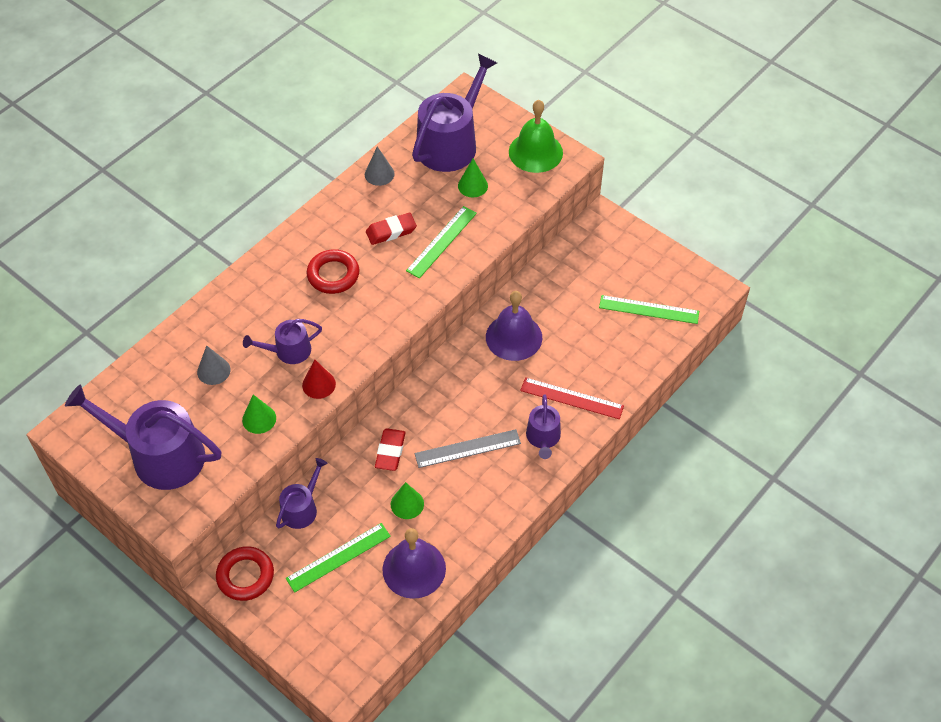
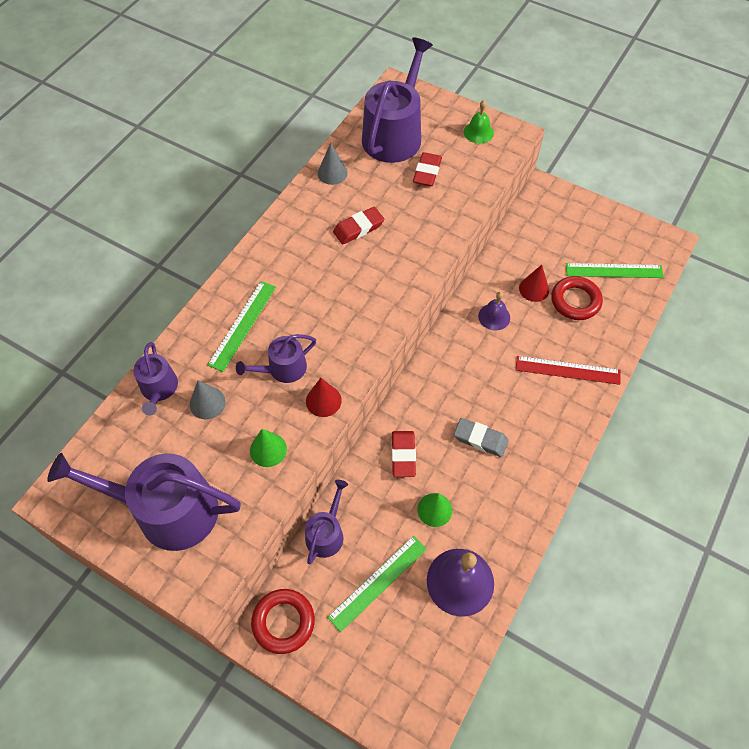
camera: 10 degrees left, 5 degrees up
red ring [306,249,360,294] -> red ring moved to [551,276,603,320]
green ruler [406,206,477,279] -> green ruler moved to [207,281,276,372]
grey ruler [415,429,521,468] -> grey eraser [454,418,509,457]
green cone [458,159,488,197] -> red eraser [413,152,442,186]
purple bell [486,291,542,361] -> purple bell [478,292,510,331], size x0.57
green bell [509,100,563,173] -> green bell [464,100,494,143], size x0.57
purple watering can [526,394,561,459] -> purple watering can moved to [133,342,178,415]
none -> red cone [519,265,549,302]

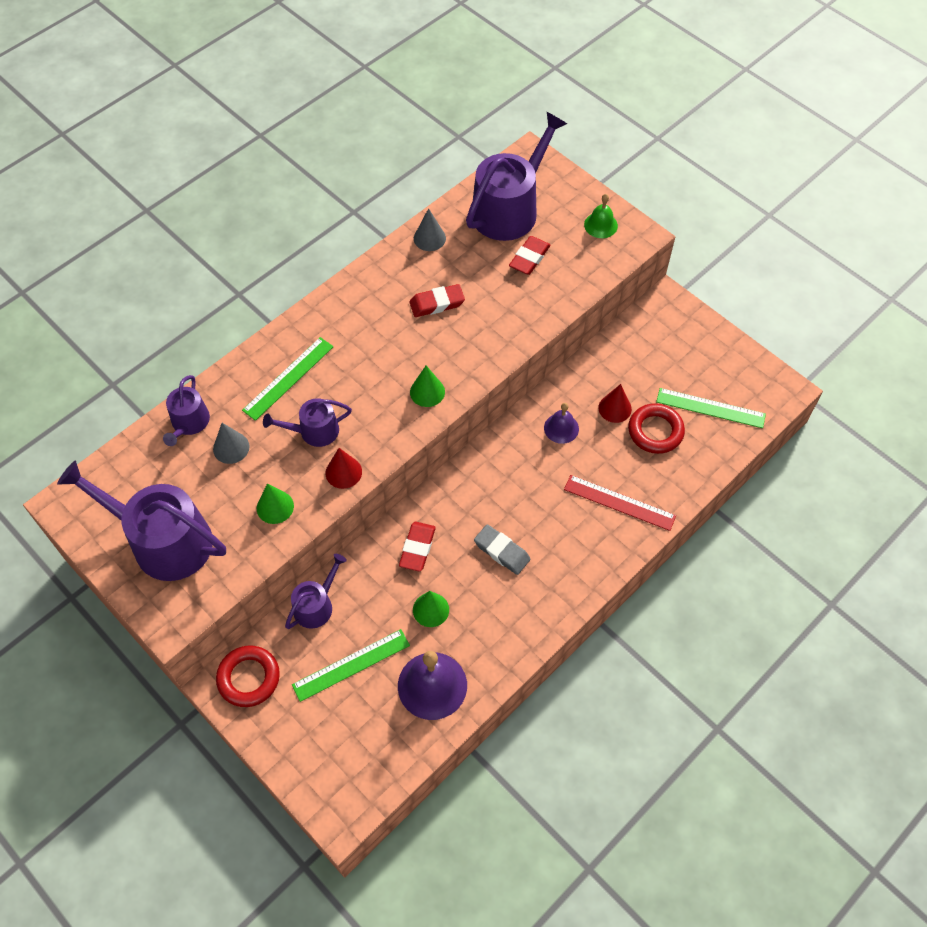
camera: 15 degrees right, 0 degrees up
none -> green cone [410,365,445,407]

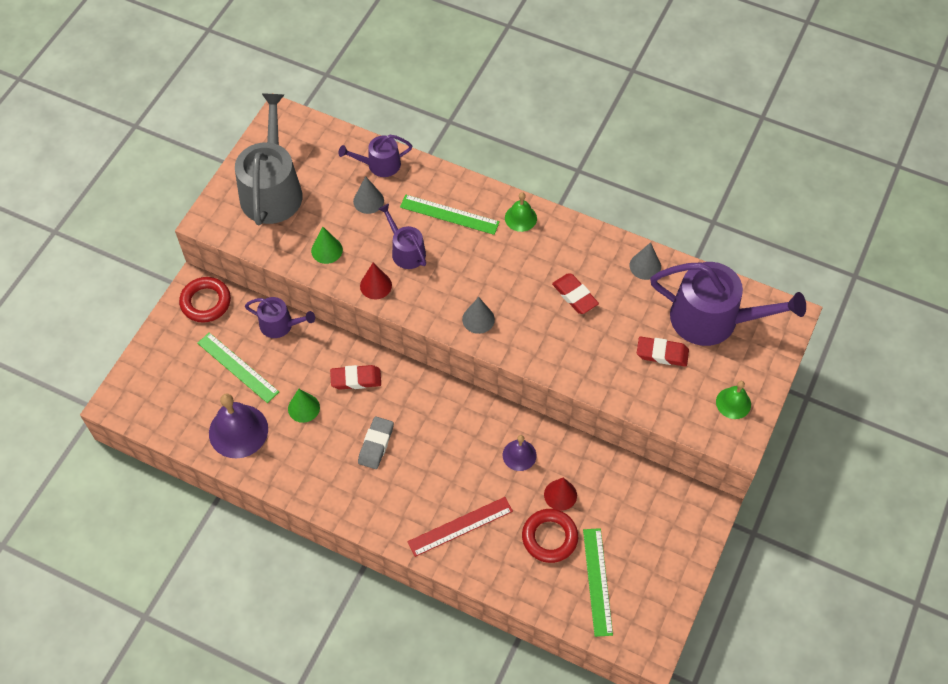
camera: 70 degrees right, 0 degrees up
purple watering can [57,461,226,581] -> grey watering can [235,93,303,225]
green cone [410,365,445,407] -> grey cone [462,297,495,334]
red ruler [564,475,676,531] -> red ruler turned 60 degrees clockwise [408,497,513,557]
none -> green bell [505,192,537,232]

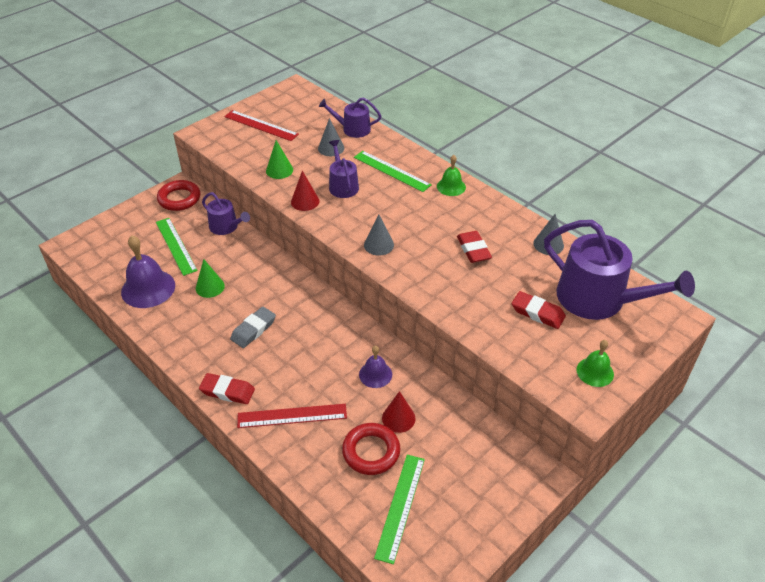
camera: 20 degrees right, 15 degrees down
grey watering can [235,93,303,225] -> red ruler [224,110,299,141]
red eraser [330,365,381,390] -> red eraser moved to [199,373,255,404]

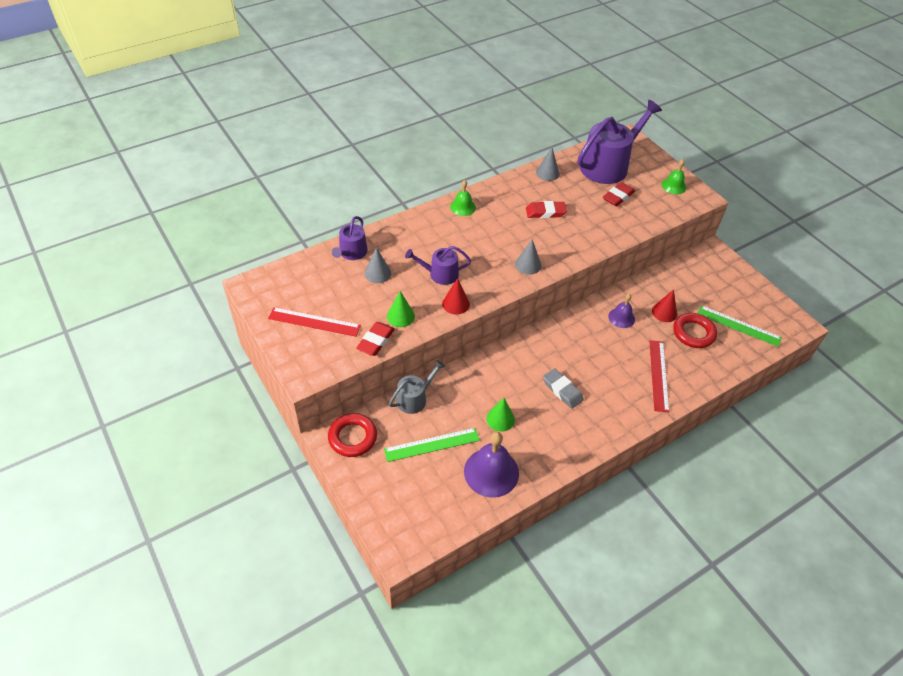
camera: 80 degrees left, 5 degrees up
red eraser [199,373,255,404] -> red eraser moved to [356,322,395,356]
purple watering can [202,192,250,235] -> grey watering can [389,360,445,414]
red ruler [224,110,299,141] -> red ruler turned 60 degrees clockwise [268,307,361,337]
green ruler [354,151,432,192] -> none

